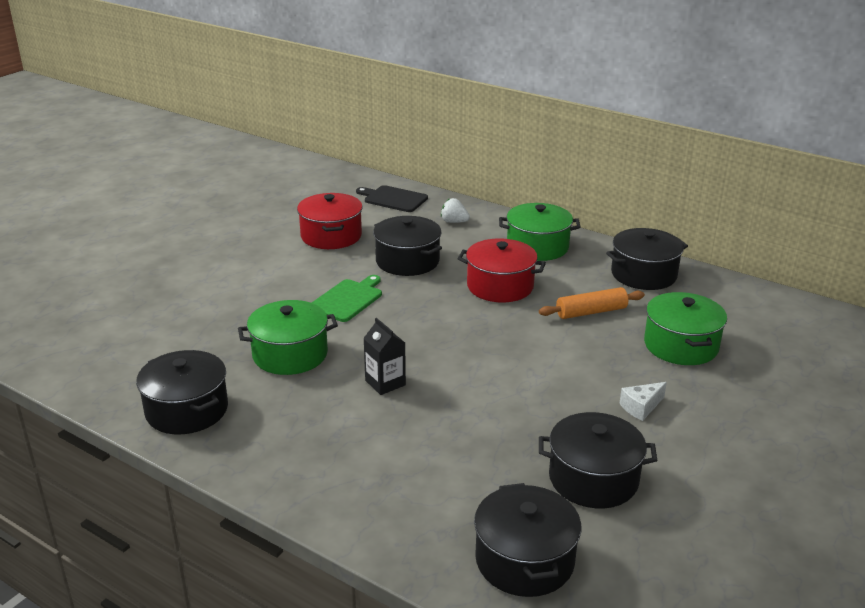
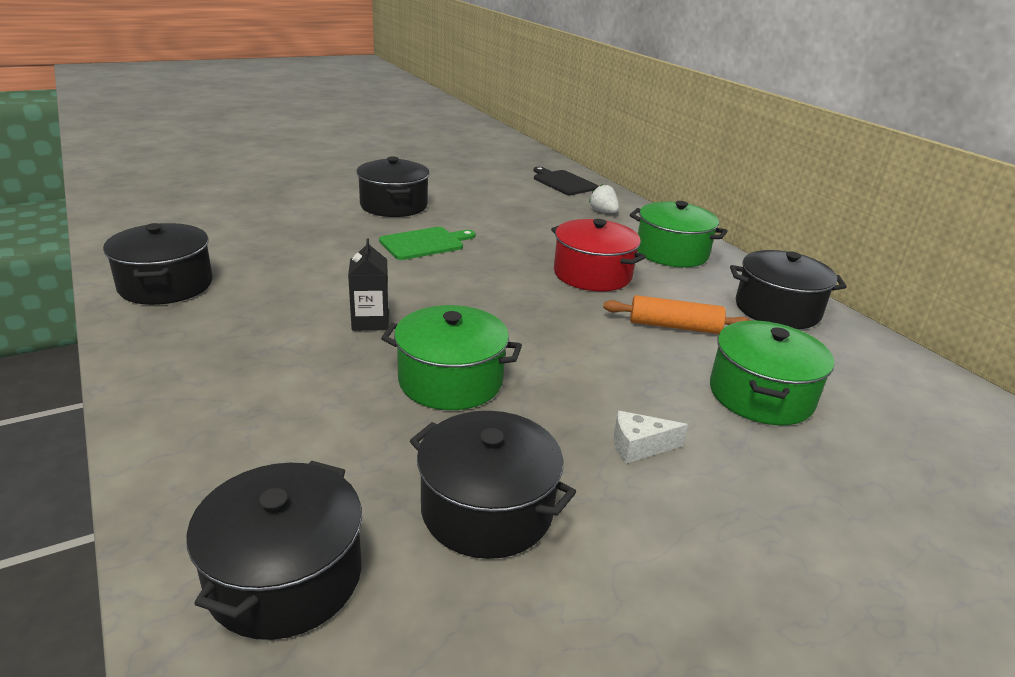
camera: 25 degrees right, 0 degrees up
green pot [238,300,338,375] -> green pot moved to [381,305,522,410]
red pot [297,193,362,249] -> none
black pot [373,216,442,276] -> black pot moved to [357,157,430,217]

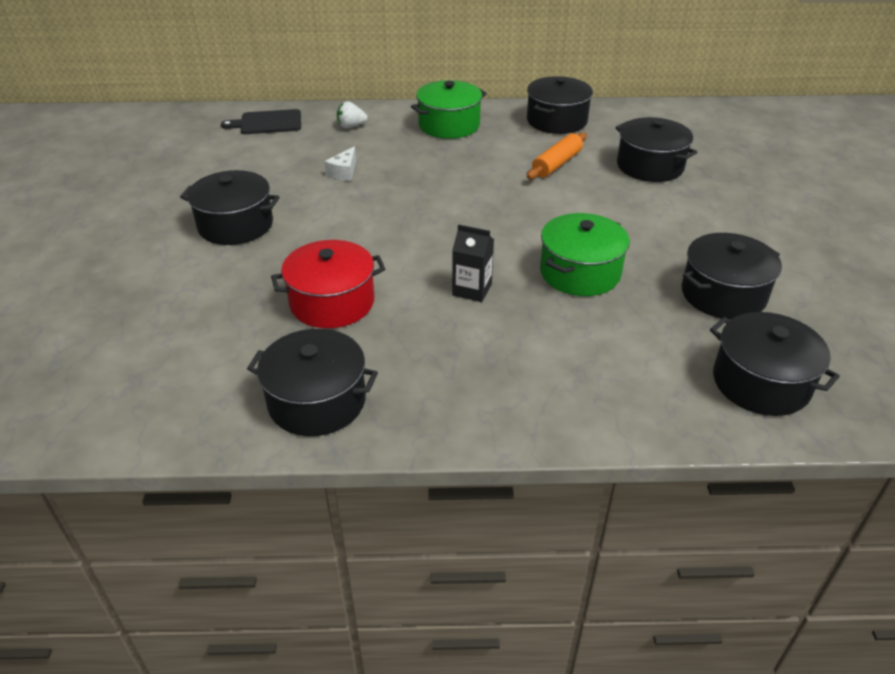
camera: 60 degrees left, 10 degrees up
green cutting board [379,227,475,260] -> none
red pot [551,219,646,291] -> red pot moved to [271,240,385,328]
white cheese [614,411,688,464] -> white cheese moved to [325,146,356,181]
green pot [710,321,834,425] -> black pot [615,117,697,182]

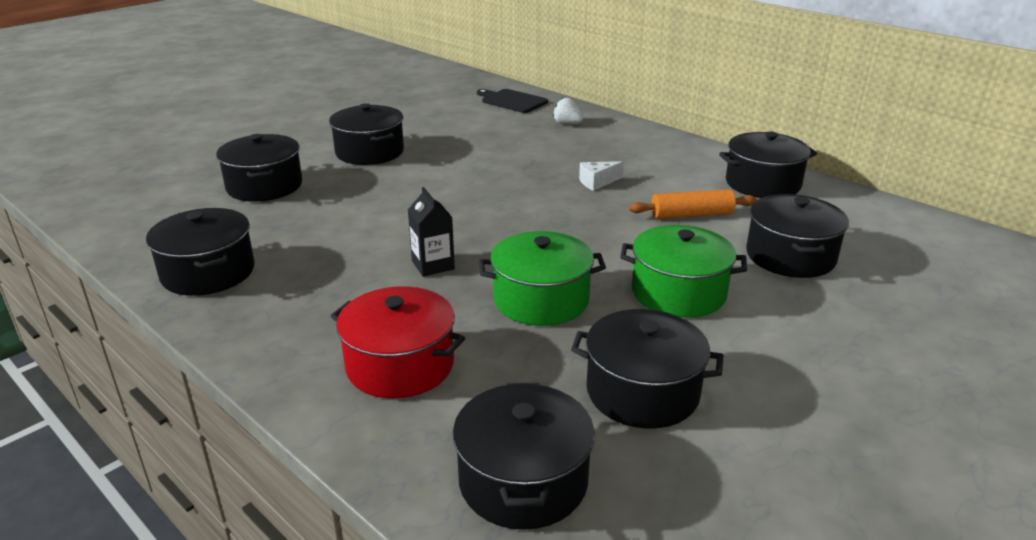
camera: 45 degrees right, 10 degrees down
red pot [271,240,385,328] -> red pot moved to [331,286,465,398]
white cheese [325,146,356,181] -> white cheese moved to [579,161,624,191]
green pot [411,80,487,139] -> green pot moved to [620,225,747,318]
none -> black pot [216,134,302,202]

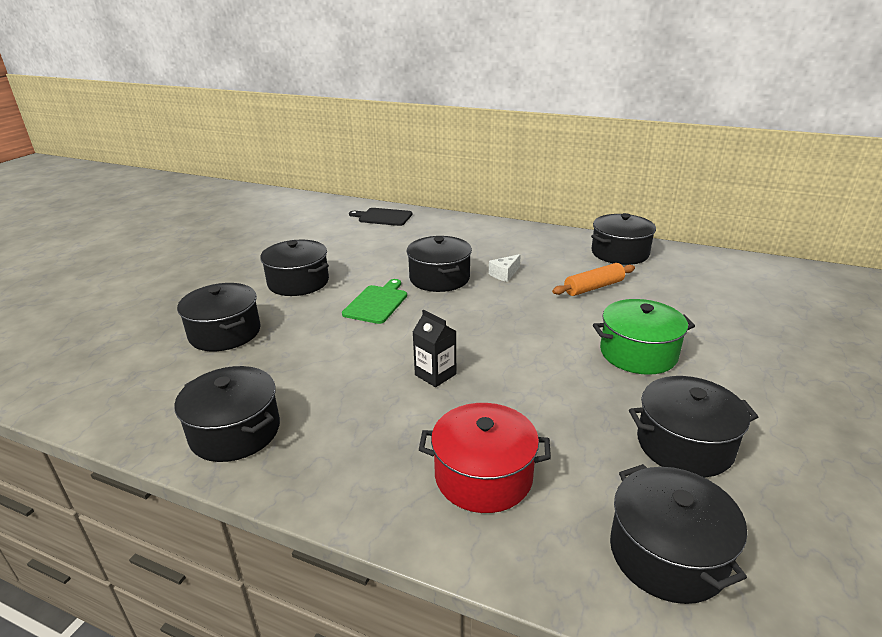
camera: 20 degrees left, 0 degrees up
green pot [479,231,606,326] -> none
white strawberry [553,98,583,124] -> none
black pot [746,194,849,278] -> black pot moved to [407,236,472,292]
none -> green cutting board [342,279,407,324]

